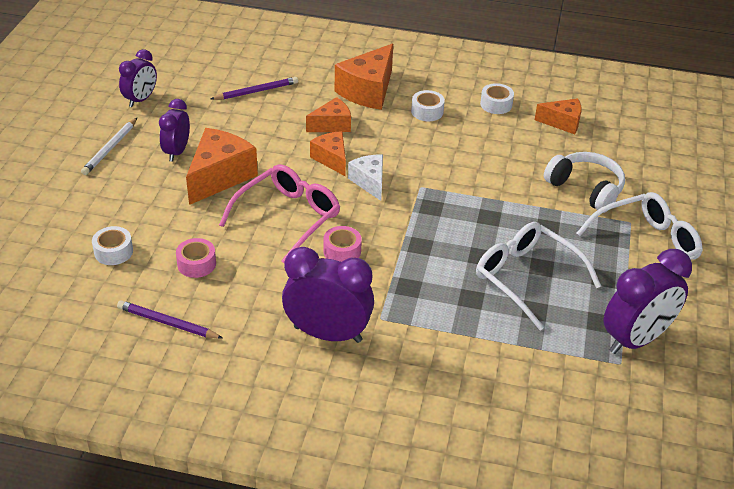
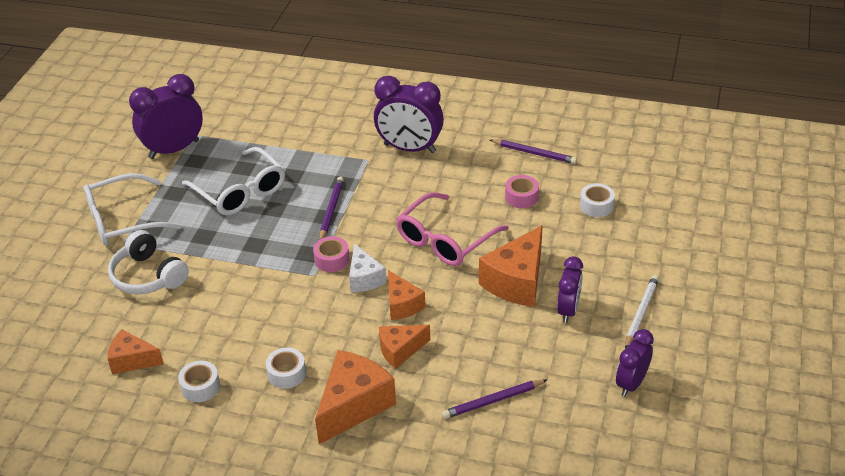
camera: 175 degrees left, 0 degrees up
pink tape [323,226,362,262] -> pink tape moved to [313,236,350,272]
none -> purple pencil [320,177,344,239]

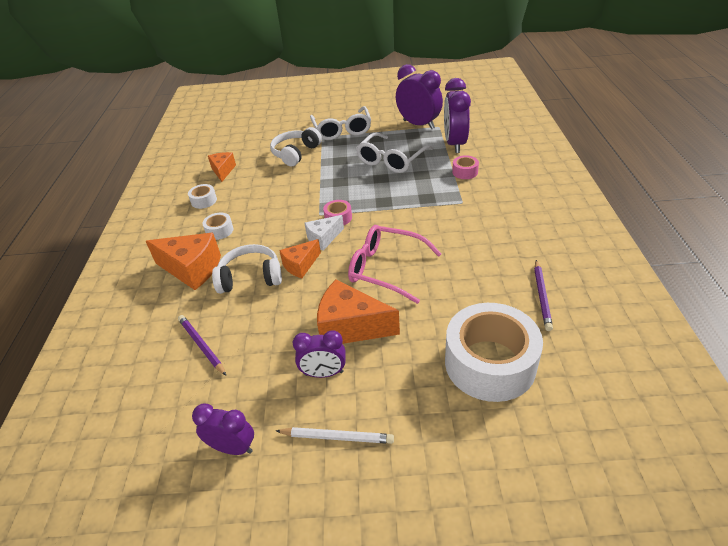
camera: 75 degrees right, 0 degrees up
white glasses [83,173,181,246] -> white glasses turned 150 degrees counterclockwise [310,106,371,140]
purple pencil [320,177,344,239] -> none
purple clock [374,76,444,153] -> purple clock moved to [444,78,471,153]
orange cheese [379,325,430,369] -> white headphones [212,244,282,294]
pink tape [505,175,539,208] -> pink tape moved to [452,155,479,179]
white tape [580,183,615,217] -> white tape [445,303,543,402], size x2.38

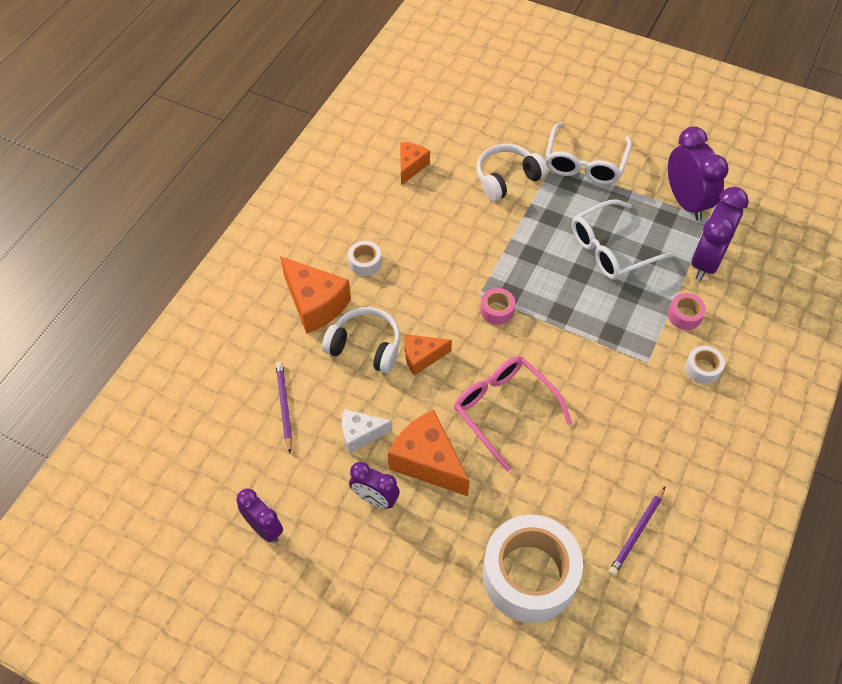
camera: 25 degrees right, 15 degrees up
white tape [188,184,217,209] -> white tape moved to [685,346,725,384]
white pencil [276,427,394,444] -> none
white cheese [305,215,344,251] -> white cheese moved to [342,409,392,454]

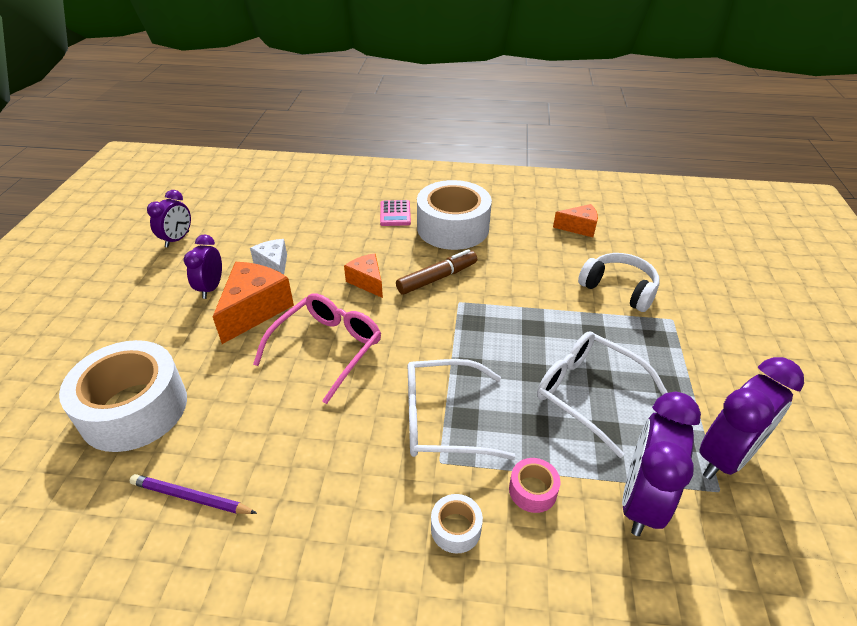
camera: 70 degrees right, 15 degrees down
purple pencil [276,362,292,453] -> none
orange cheese [280,256,351,334] -> pink calculator [380,200,411,226]
white headphones [322,307,400,374] -> none
white tape [348,241,382,276] -> white tape [417,180,492,250], size x2.38
pink tape [480,288,515,325] -> none
white glasses [545,122,632,185] -> white glasses moved to [408,359,516,460]
purple clock [691,187,749,281] -> purple clock turned 75 degrees counterclockwise [622,392,701,536]
none -> brown marker [396,249,477,295]

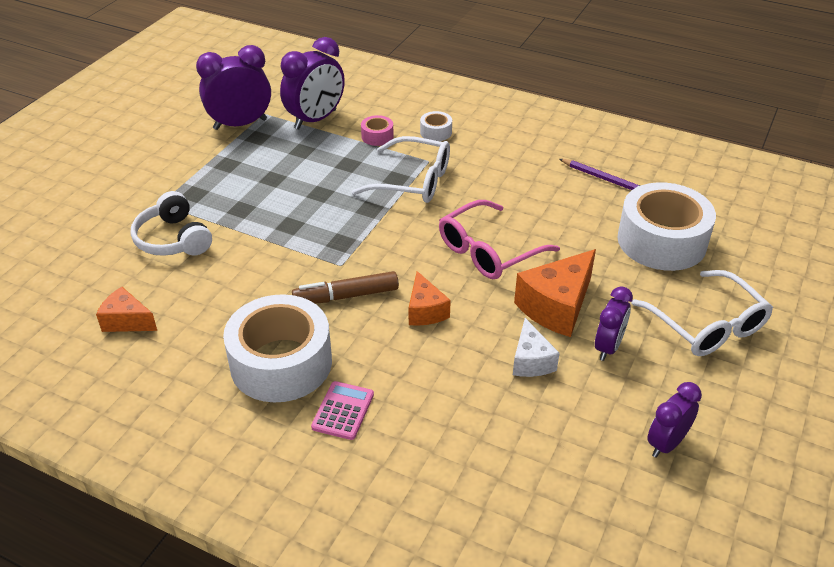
camera: 160 degrees left, 0 degrees up
white glasses [537,331,668,458] -> white glasses moved to [631,270,773,356]

